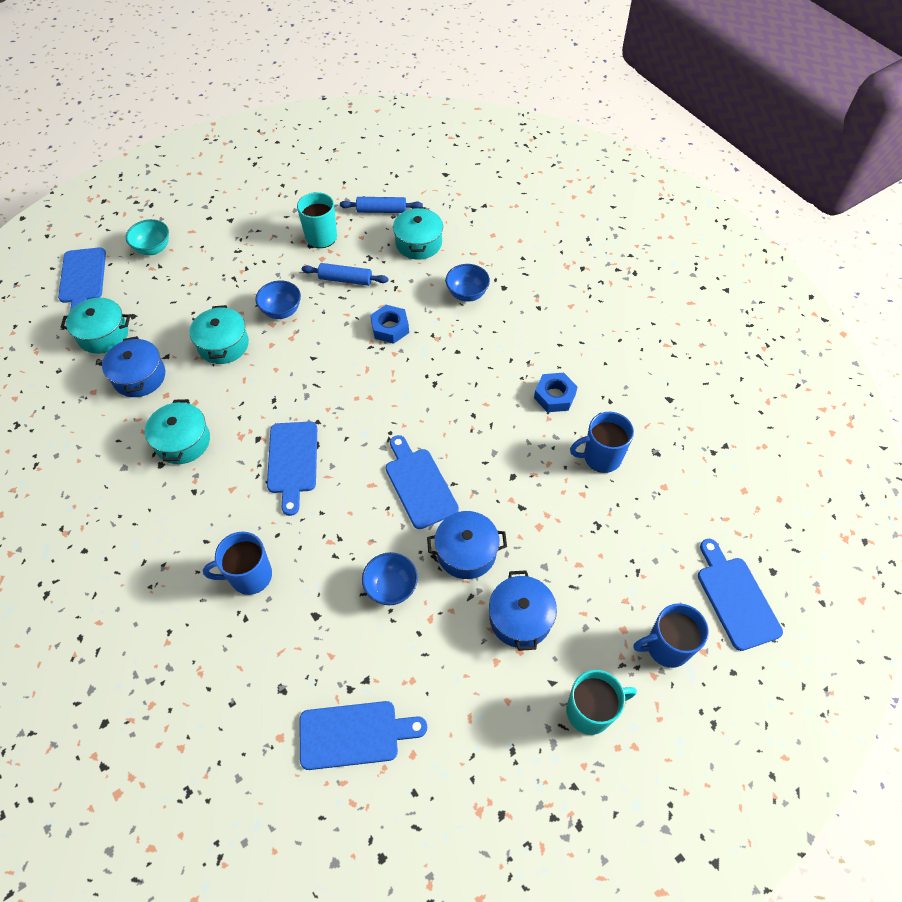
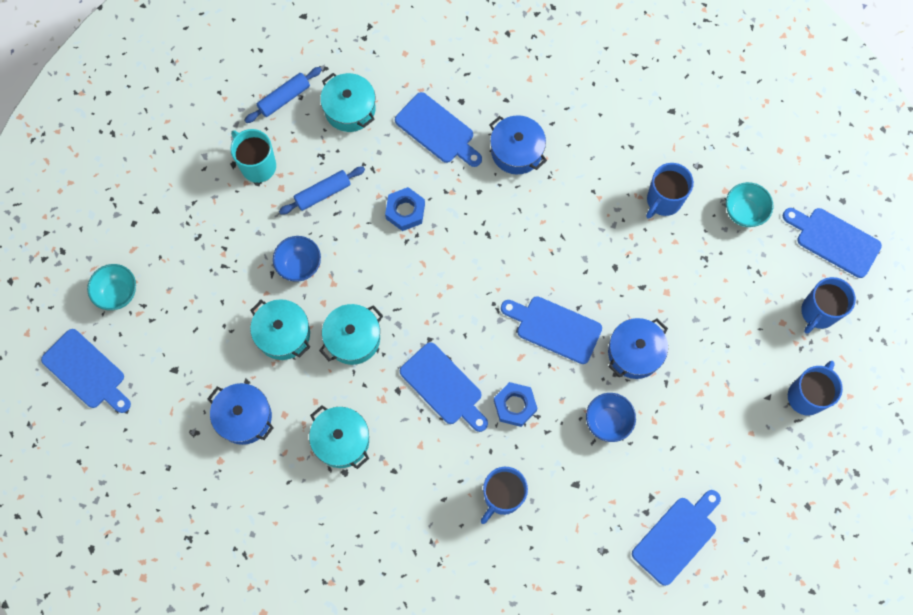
camera: 40 degrees left, 15 degrees up
turquoise pot [61,298,130,354] -> turquoise pot moved to [319,304,383,365]
blue bowl [446,264,490,302] -> blue cutting board [395,92,482,167]
blue pot [489,570,557,651] -> blue pot moved to [490,115,547,174]
blue nut [534,373,578,412] -> blue nut moved to [494,382,538,427]
turquoise mug [567,670,637,735] -> blue mug [788,361,843,416]
none -> turquoise bowl [726,182,773,227]

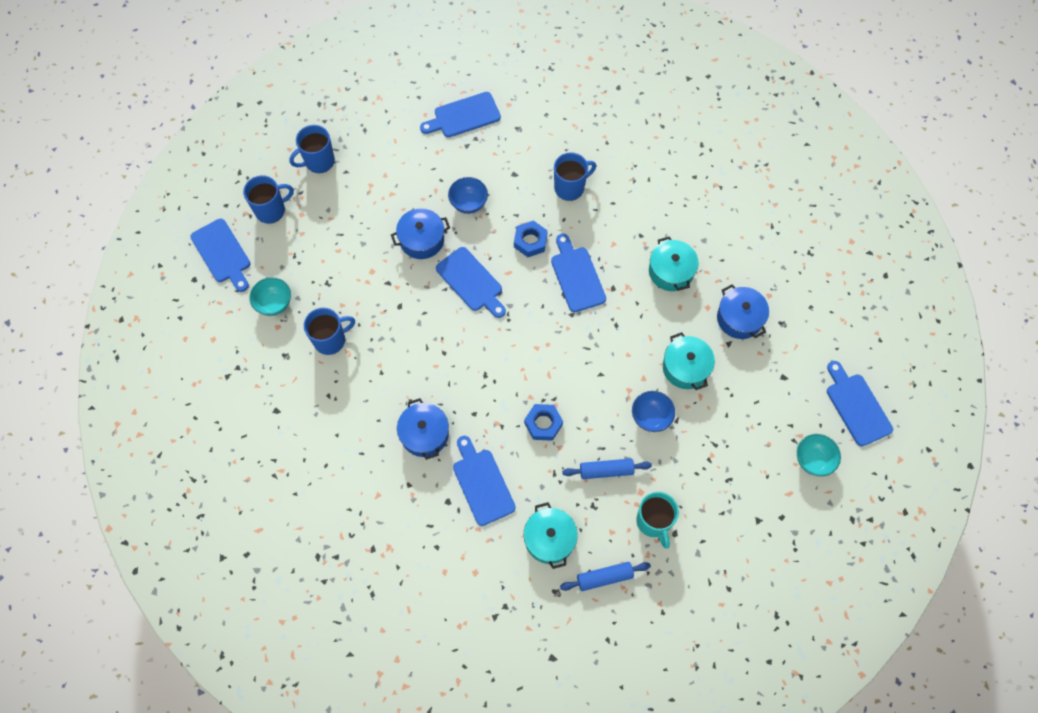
camera: 155 degrees left, 5 degrees down
turquoise pot [319,304,383,365] -> none

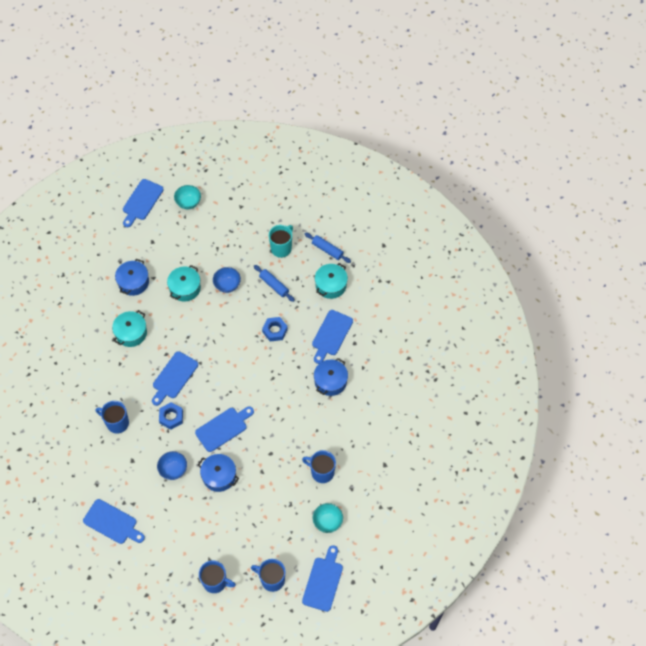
camera: 130 degrees left, 5 degrees down
blue cutting board [436,247,506,318] -> blue cutting board turned 45 degrees clockwise [195,407,254,452]

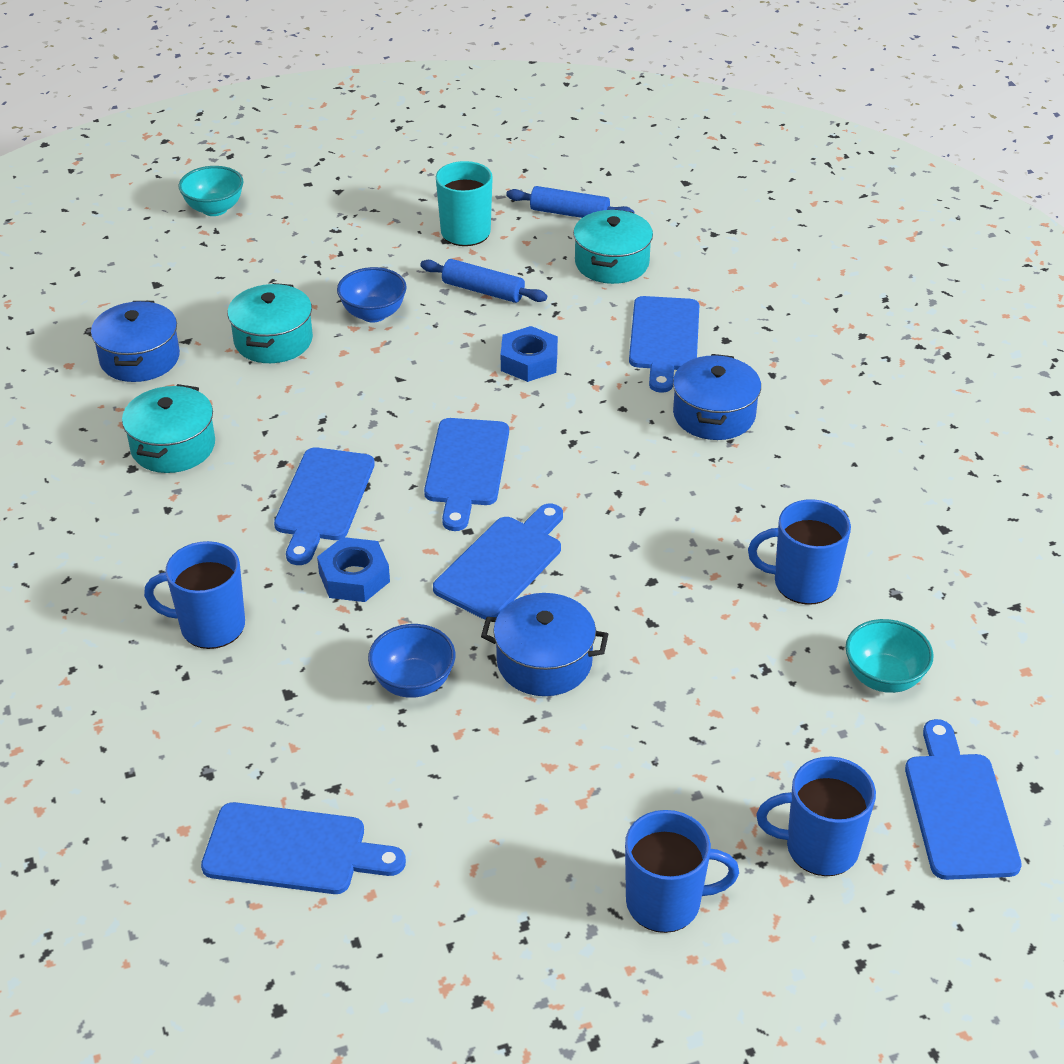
camera: 20 degrees left, 20 degrees down
blue cutting board [123,179,164,227] -> blue cutting board moved to [424,418,509,531]

